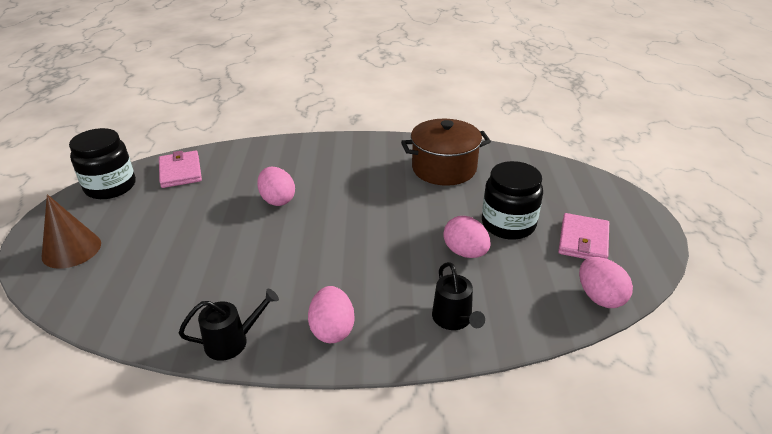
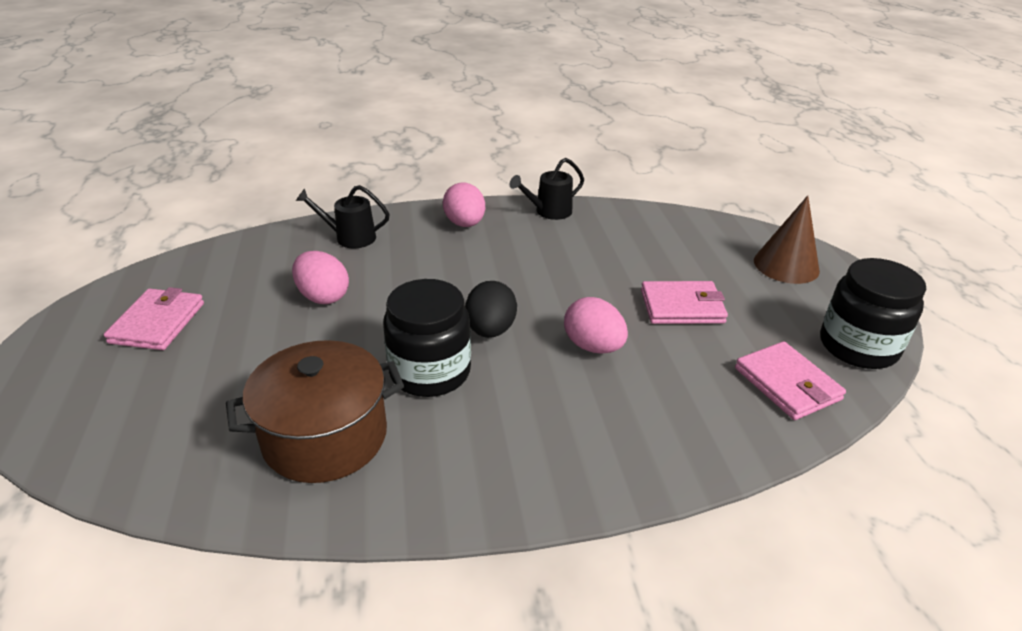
camera: 170 degrees right, 0 degrees up
black watering can [432,262,485,330] -> black watering can turned 60 degrees counterclockwise [296,185,390,248]
black jar [482,161,543,240] -> black jar moved to [383,279,471,397]
pink egg [579,257,633,308] -> none
none -> black egg [465,281,517,338]
none -> pink wallet [641,281,728,324]

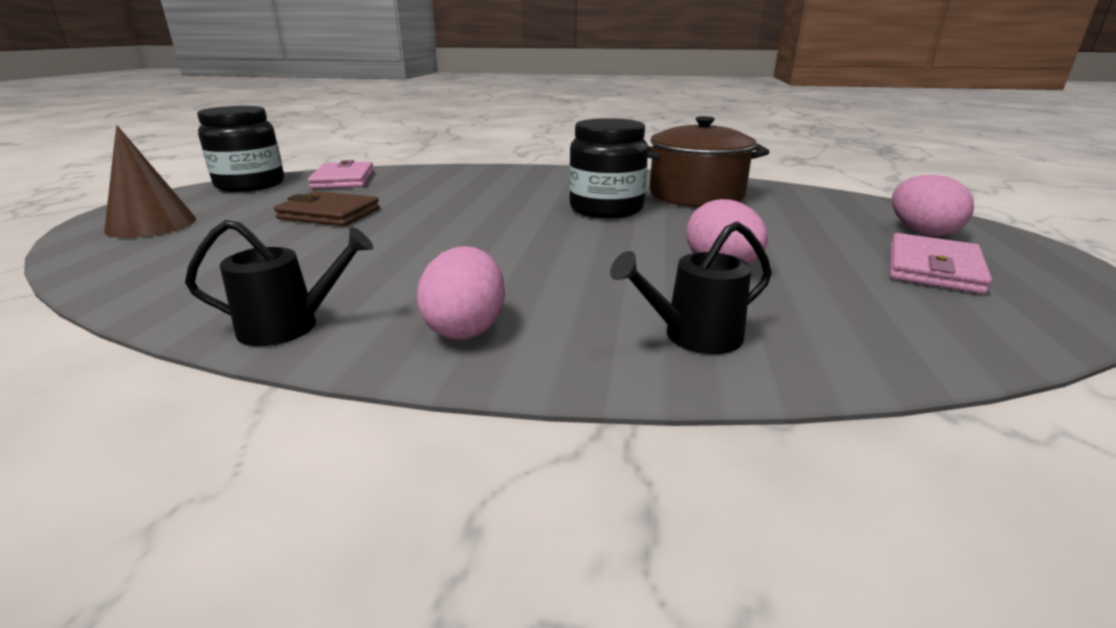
camera: 160 degrees left, 10 degrees down
black watering can [296,185,390,248] -> black watering can turned 135 degrees clockwise [610,221,772,354]
black egg [465,281,517,338] -> none
pink egg [564,297,628,353] -> pink egg moved to [892,175,974,236]
pink wallet [641,281,728,324] -> brown wallet [274,191,380,226]

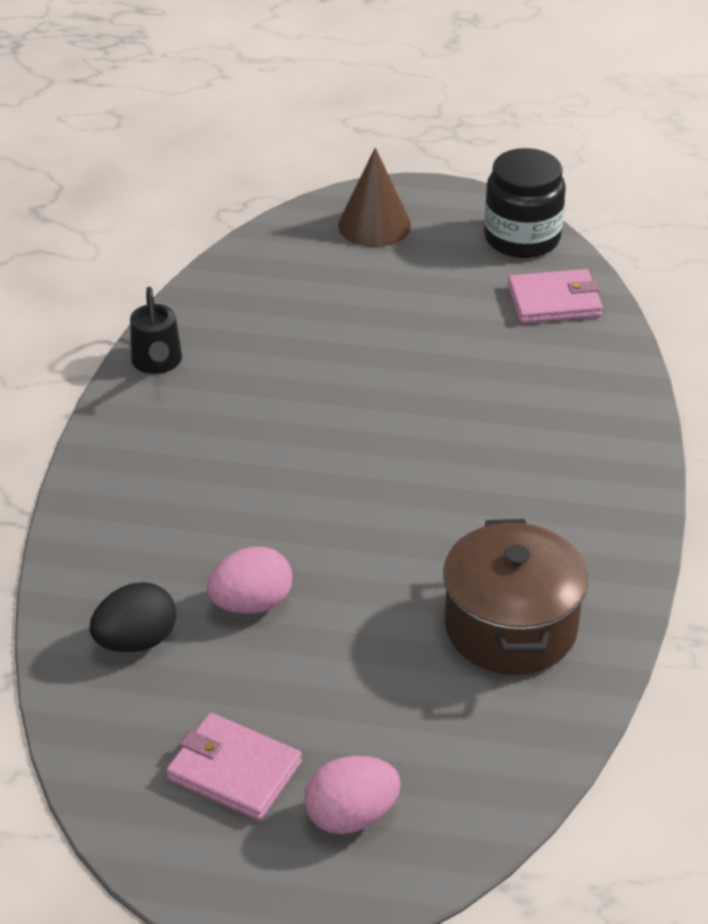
camera: 90 degrees right, 15 degrees up
brown wallet [274,191,380,226] -> none
pink egg [417,246,505,340] -> none
black jar [569,118,648,218] -> none
black watering can [610,221,772,354] -> none
none -> black egg [90,582,176,652]

